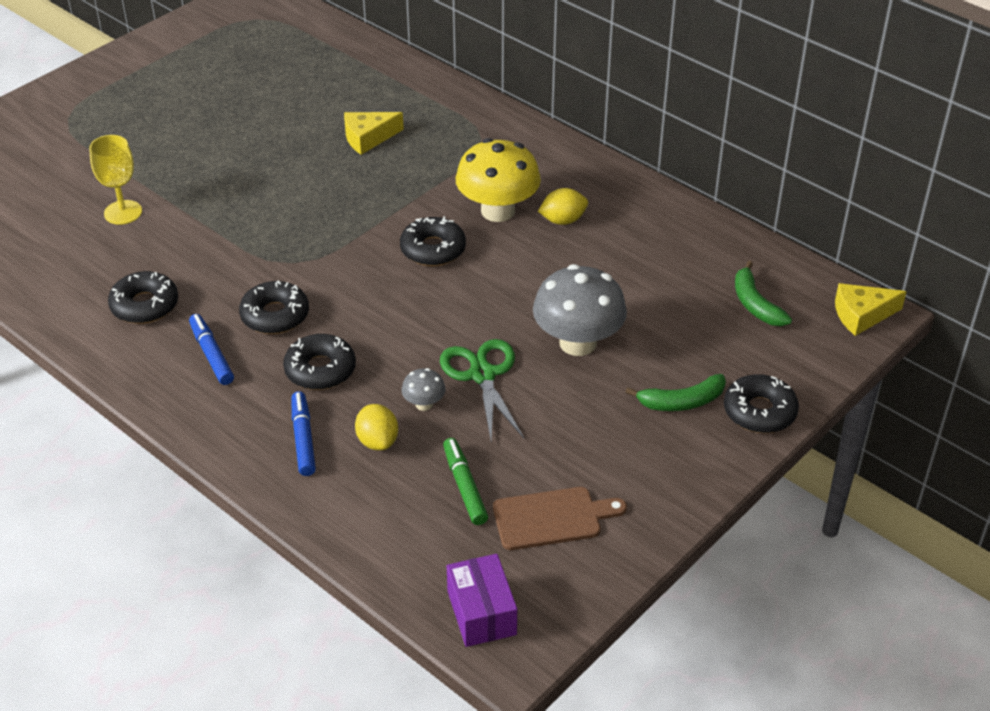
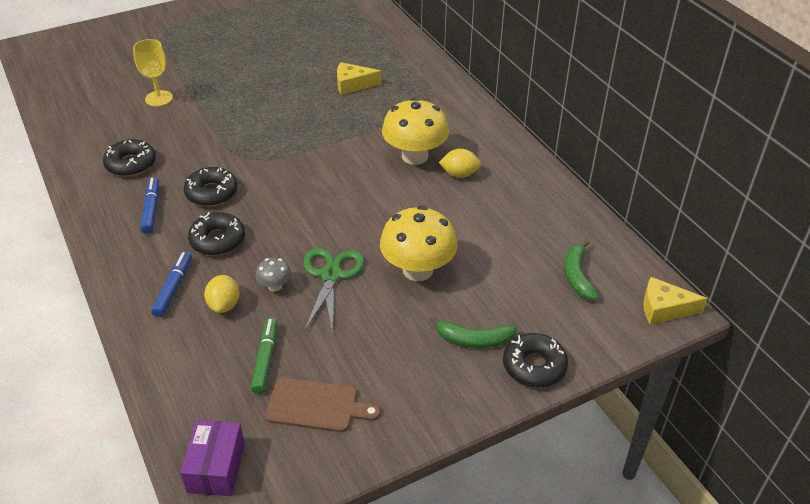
camera: 20 degrees right, 0 degrees up
black donut [400,216,466,266] -> none
grey mushroom [533,264,627,356] -> yellow mushroom [380,206,457,281]

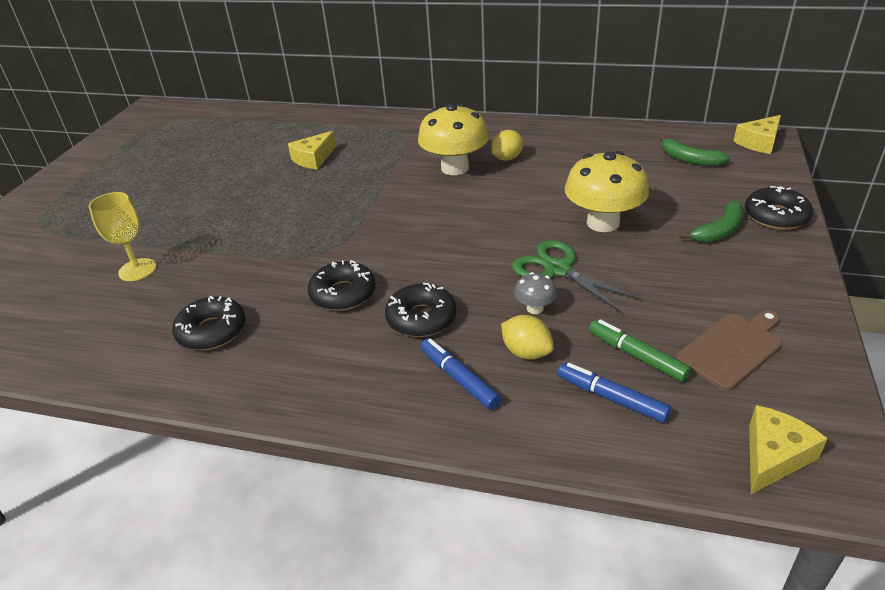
camera: 45 degrees left, 5 degrees down
blue marker [141,177,159,234] -> blue marker moved to [557,363,671,423]
purple box [181,420,245,496] -> yellow cheese [749,405,828,494]

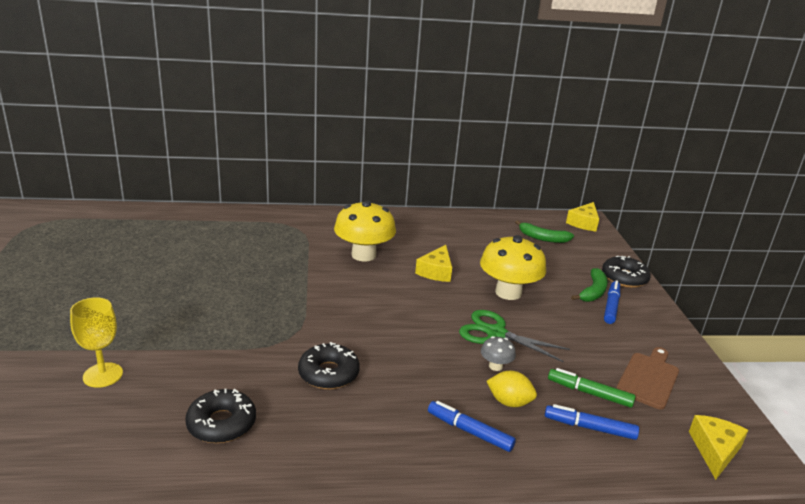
camera: 25 degrees left, 10 degrees down
yellow cheese [288,131,336,169] -> yellow cheese moved to [415,245,452,282]
black donut [385,283,456,337] -> none
yellow lemon [491,130,523,161] -> none
none -> blue marker [604,280,620,324]

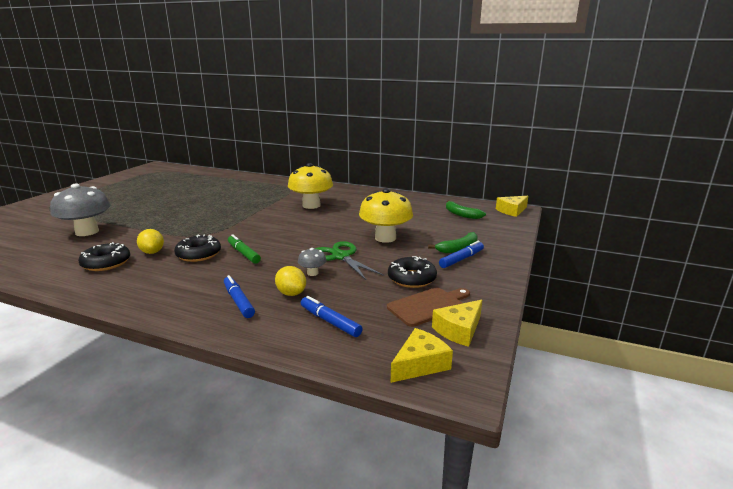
camera: 30 degrees right, 5 degrees down
yellow goblet [70,297,123,388] -> grey mushroom [50,184,110,236]
yellow cheese [415,245,452,282] -> yellow cheese moved to [432,300,482,347]
green marker [548,368,636,408] -> green marker moved to [228,234,261,264]
black donut [602,256,651,288] -> black donut moved to [388,256,437,288]
none -> yellow lemon [137,229,164,254]

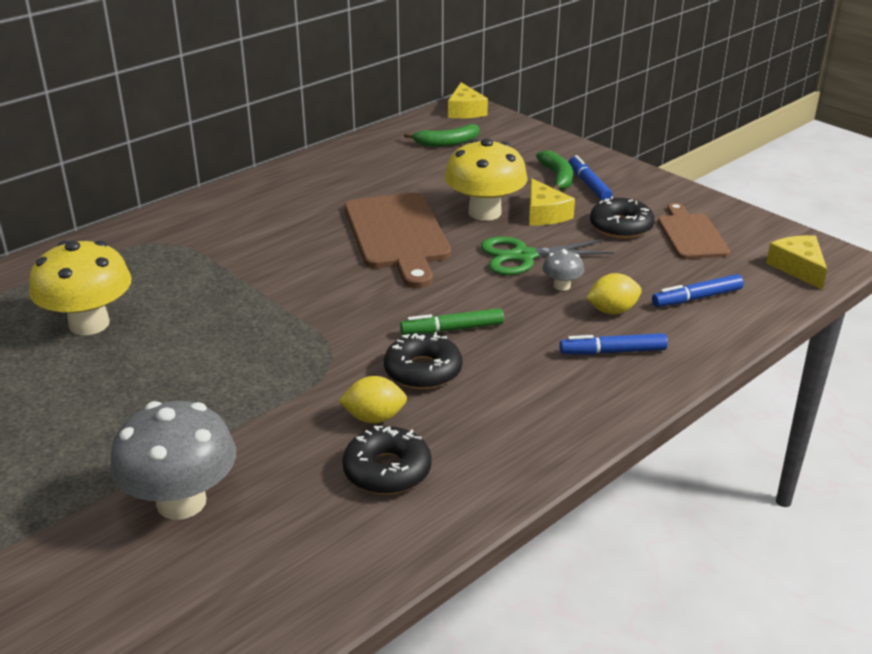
camera: 65 degrees left, 10 degrees up
yellow mushroom [288,163,333,209] -> yellow mushroom moved to [29,240,132,335]
yellow cheese [432,300,482,347] -> yellow cheese moved to [529,178,575,225]
none -> brown cutting board [345,193,451,288]

